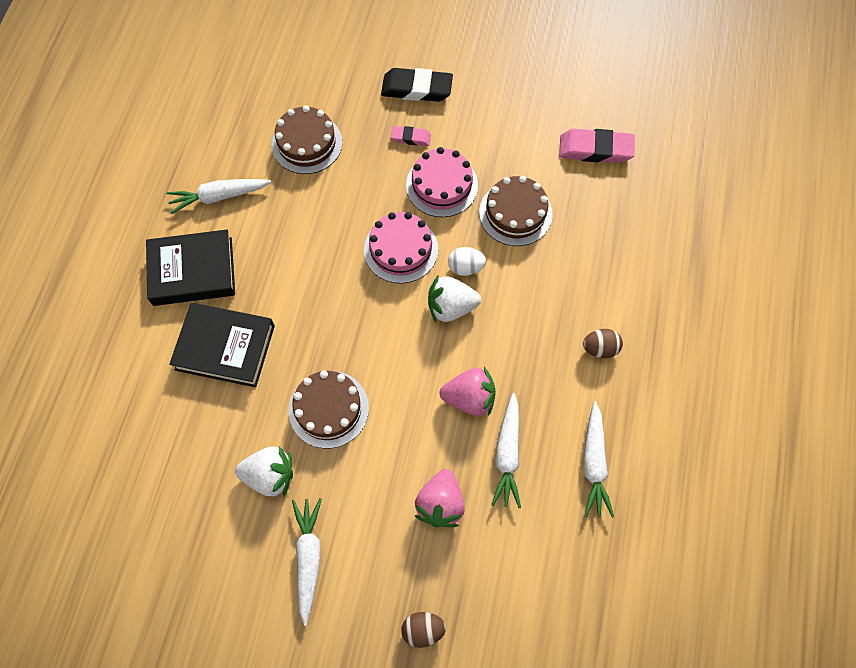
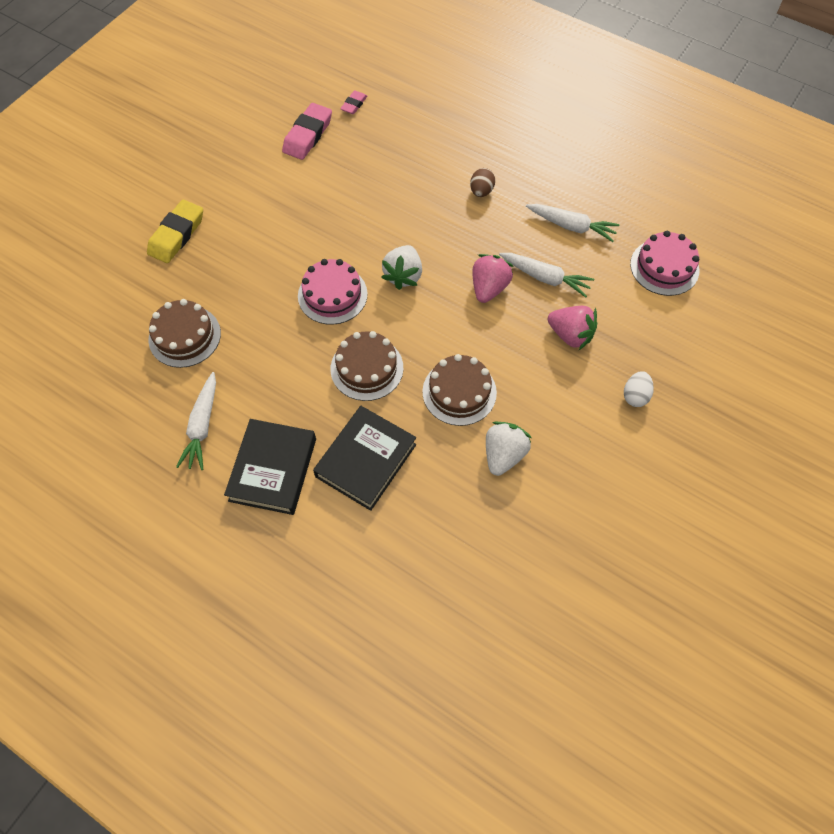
camera: 70 degrees left, 5 degrees down
white carrot [292,498,322,626] -> none
black eraser [381,68,453,102] -> yellow eraser [147,200,203,263]
pink eraser [391,126,431,146] -> pink eraser moved to [340,90,367,114]
brown egg [401,612,446,648] -> none
pink cake [406,147,478,217] -> pink cake moved to [630,231,699,296]
white egg [448,247,486,276] -> white egg moved to [624,371,654,407]
brown cake [479,176,552,246] -> brown cake moved to [331,331,403,401]

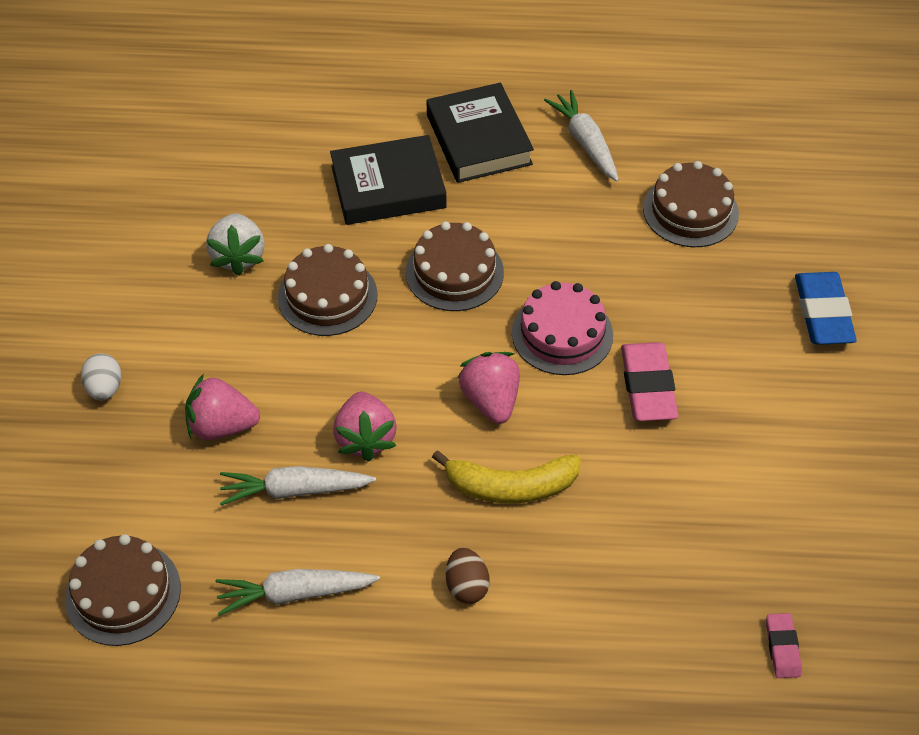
camera: 150 degrees right, 10 degrees down
yellow eraser [147,200,203,263] -> blue eraser [795,272,857,345]
pink eraser [282,103,332,160] -> pink eraser moved to [621,342,678,421]
black book [313,406,416,511] -> black book turned 75 degrees clockwise [330,135,447,225]
white strawberry [381,245,422,290] -> pink strawberry [458,352,520,424]
pink cake [630,231,699,296] -> brown cake [65,534,181,646]
none -> yellow banana [432,450,581,504]

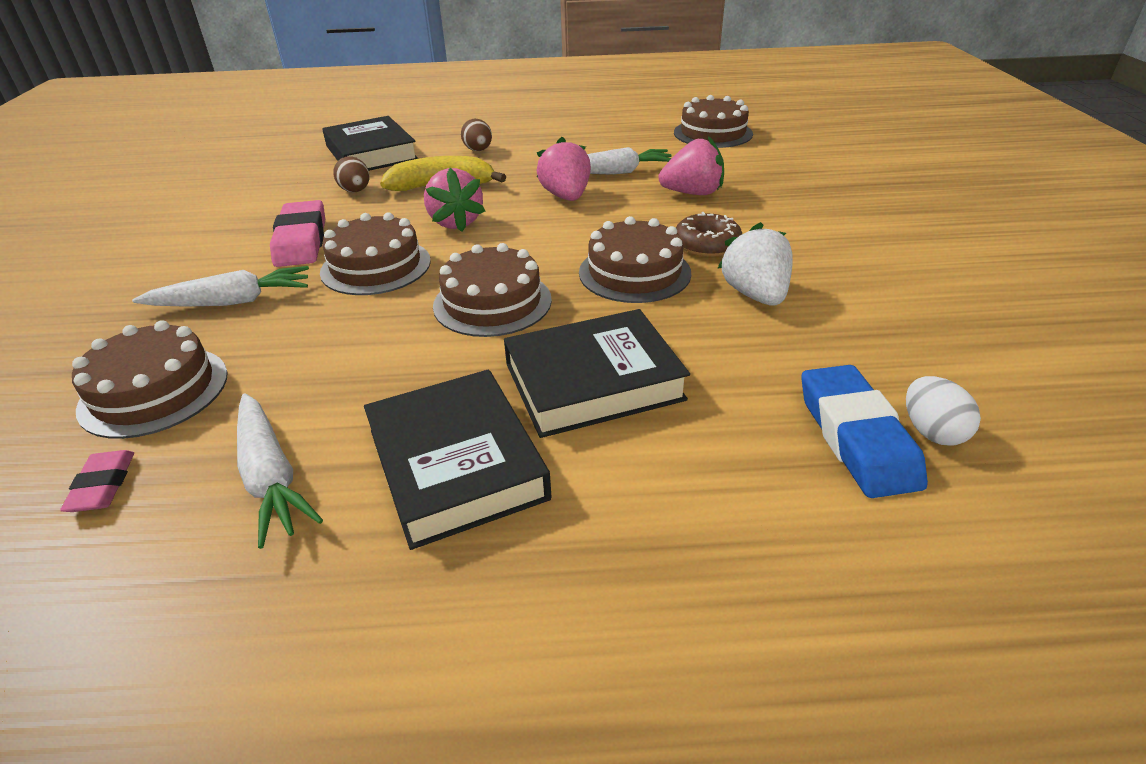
camera: 175 degrees right, 15 degrees down
white egg [81,353,121,401] -> white egg moved to [906,376,981,446]
white carrot [216,569,380,616] -> white carrot moved to [132,266,309,307]
pink cake [512,281,613,375] -> brown cake [320,212,431,295]
pink eraser [766,613,802,678] -> pink eraser moved to [60,450,134,512]
blue eraser [795,272,857,345] -> blue eraser moved to [801,365,928,498]
none -> black book [322,116,418,171]
none -> brown egg [333,156,370,192]
none -> brown donut [676,212,742,257]

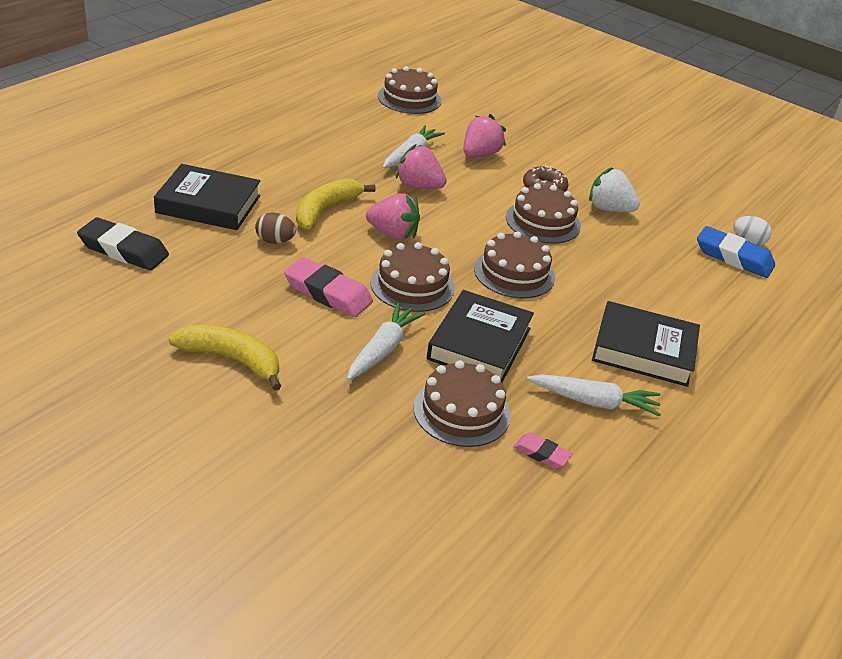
camera: 55 degrees left, 0 degrees up
brown egg [461,119,492,151] -> none
black book [504,309,690,438] -> black book moved to [427,290,534,383]
none -> black eraser [77,217,169,270]
none -> yellow banana [169,325,281,391]

